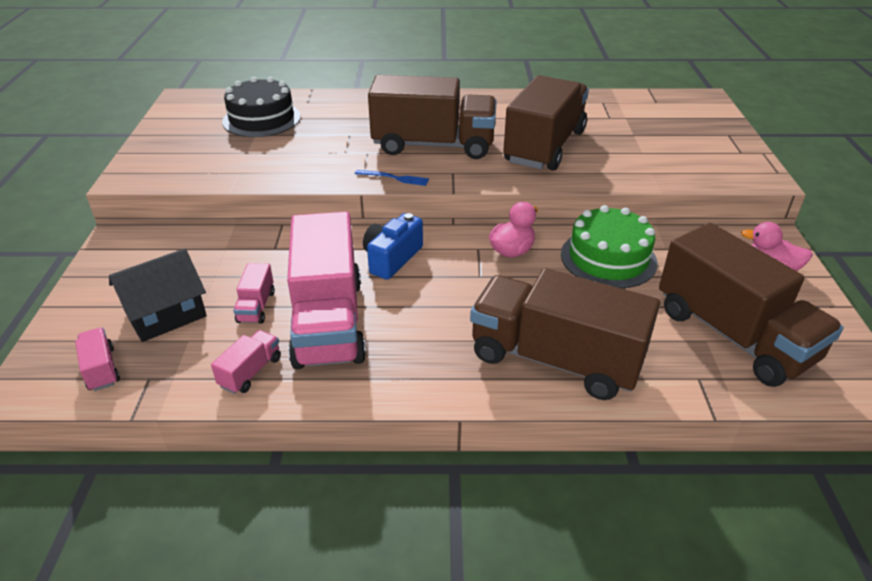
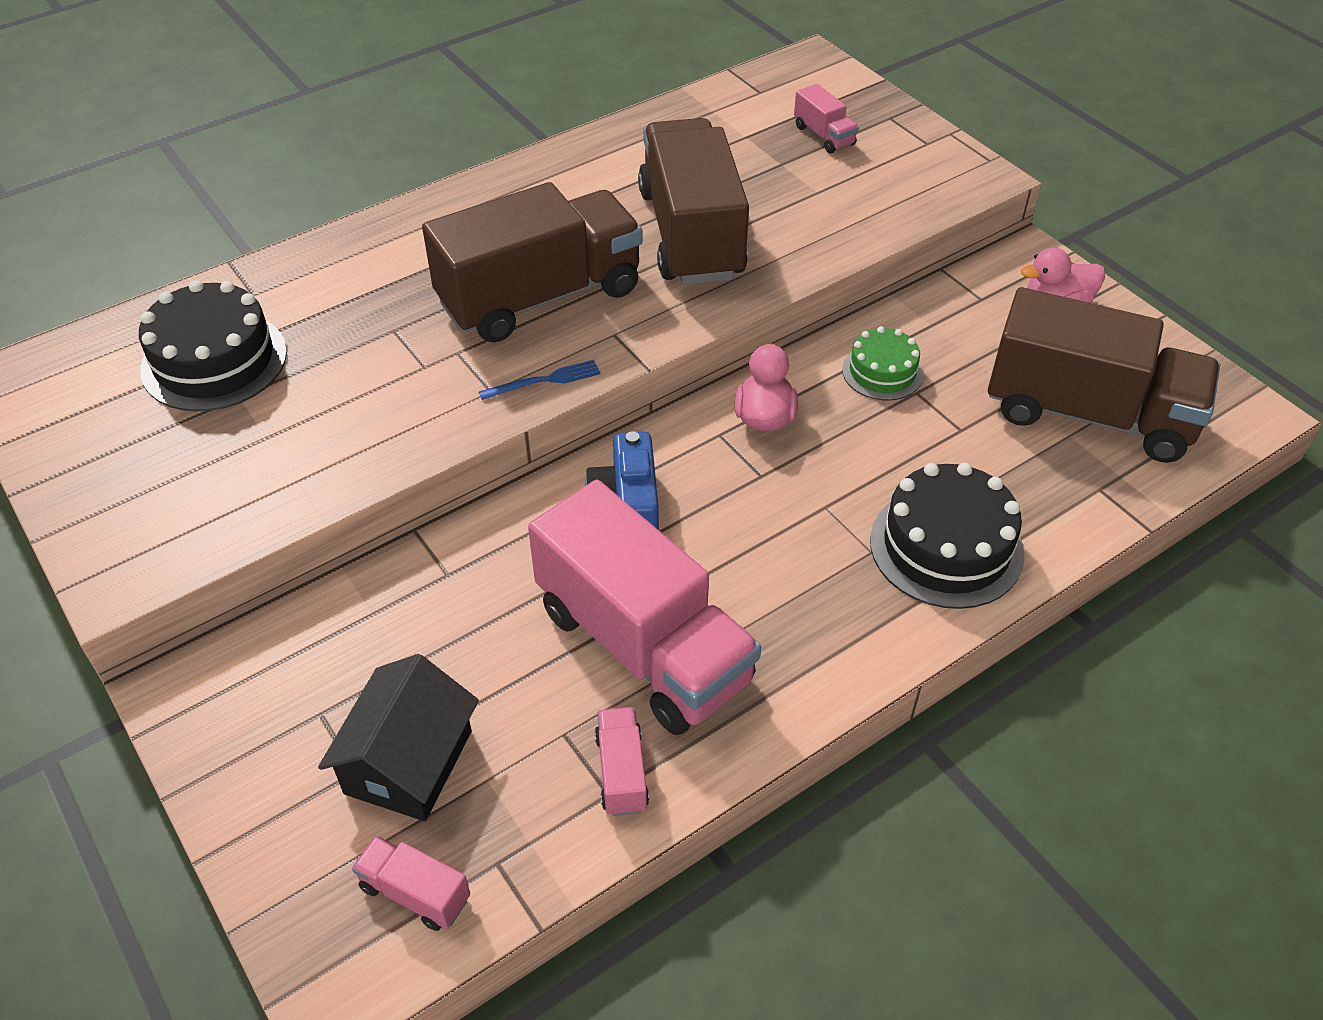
camera: 35 degrees left, 10 degrees up
pink truck [233,263,275,324] -> pink truck moved to [794,84,859,153]
brown truck [470,268,660,400] -> black cake [870,462,1025,609]
green cake [561,205,658,289] -> green cake [842,326,923,400], size x0.59

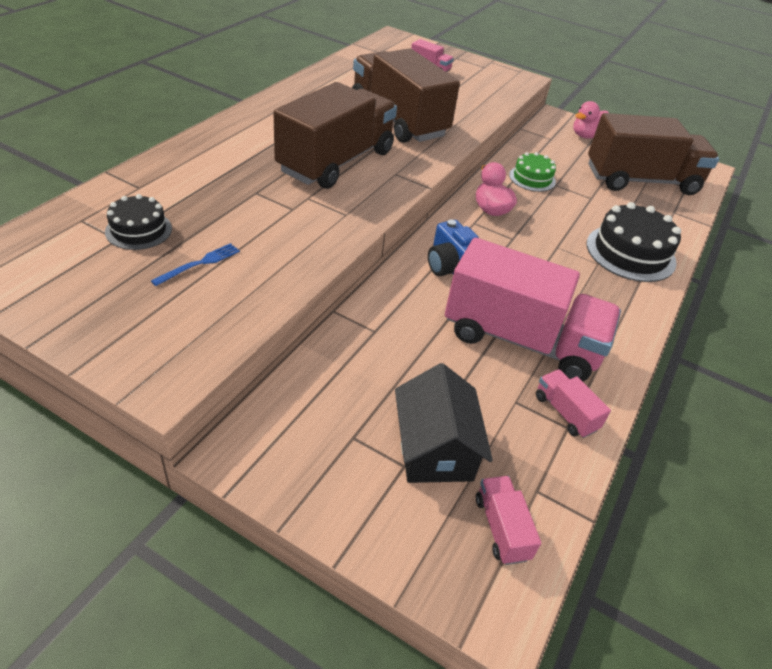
camera: 30 degrees left, 5 degrees down
black cake [139,280,287,411] -> black cake [105,194,172,250], size x0.59
pink truck [352,835,470,931] -> pink truck turned 75 degrees clockwise [476,476,541,565]
blue fork [479,360,601,400] -> blue fork moved to [151,243,240,286]

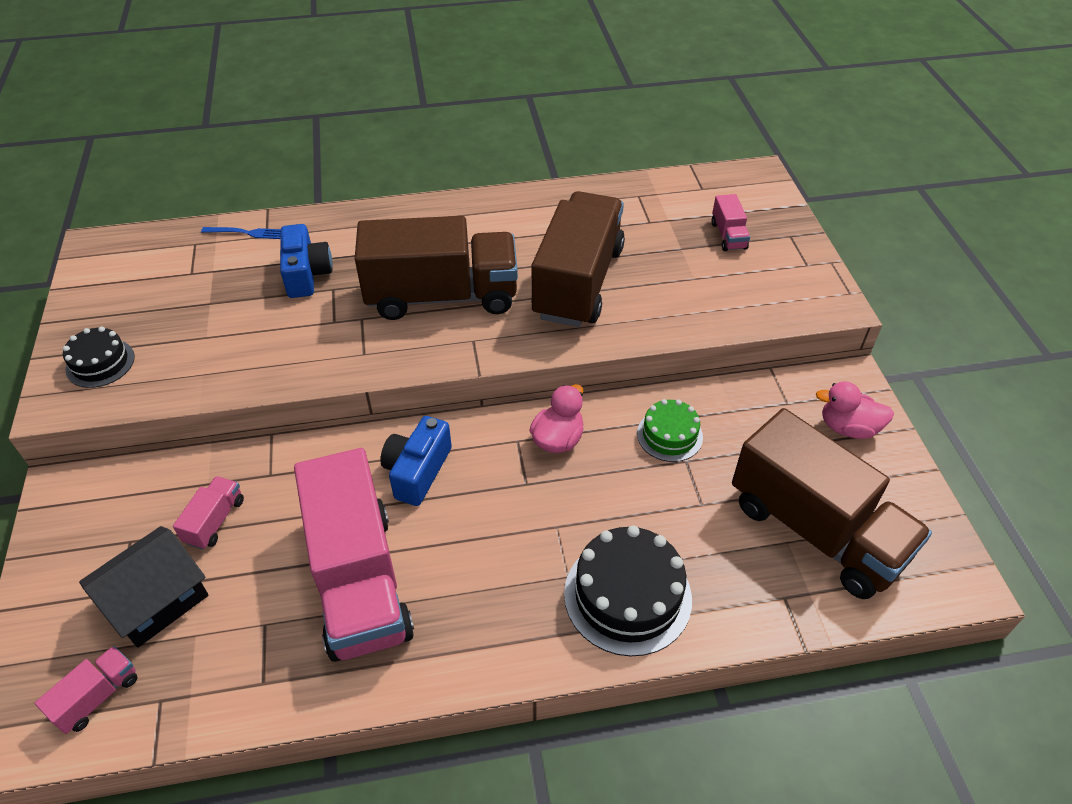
camera: 55 degrees right, 5 degrees up
black cake [105,194,172,250] -> black cake moved to [63,326,135,388]
blue fork [151,243,240,286] -> blue fork moved to [201,227,281,239]
pink truck [536,369,611,438] -> pink truck moved to [173,476,244,550]
none -> blue camera [280,224,333,298]

